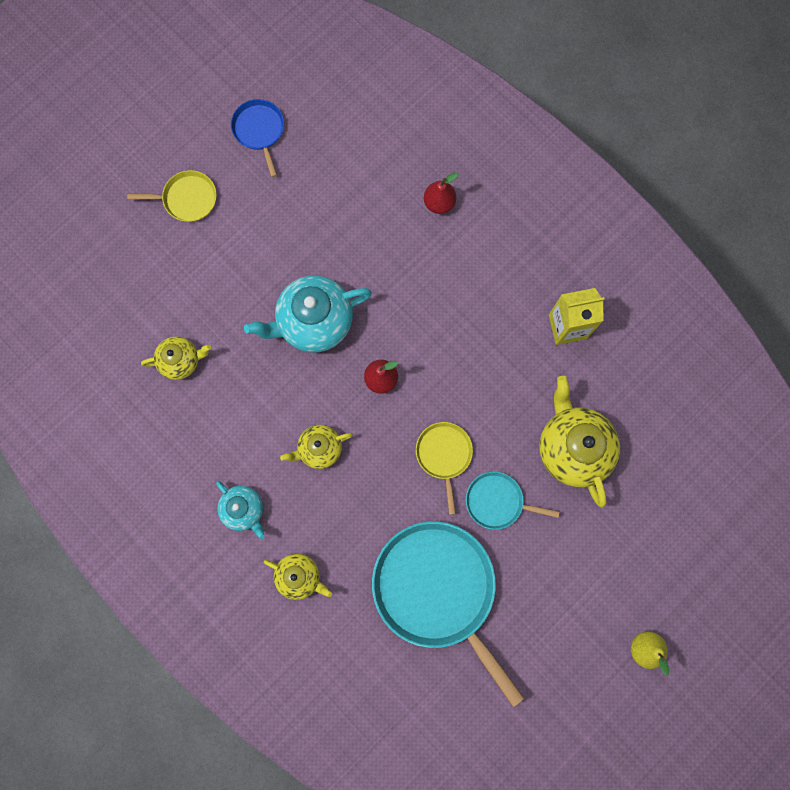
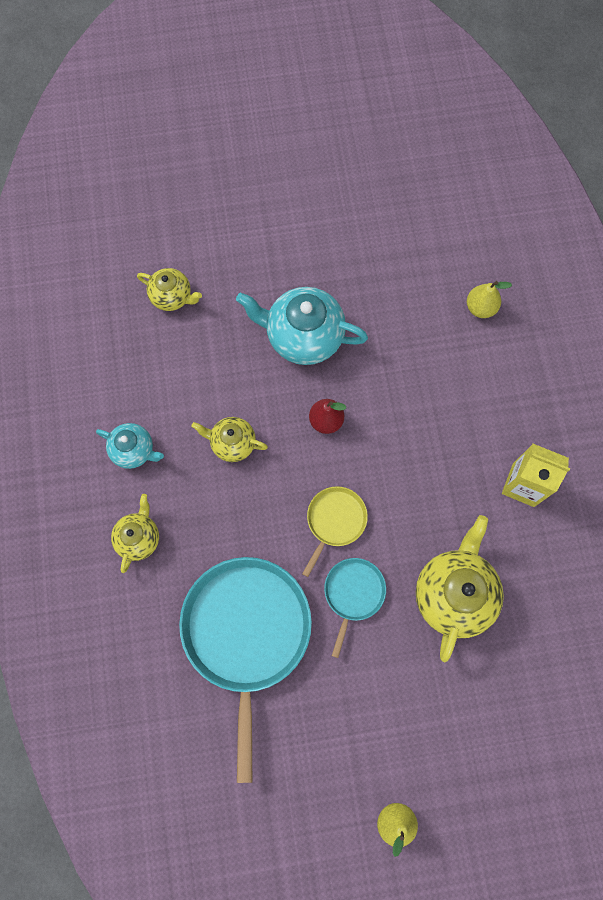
camera: 35 degrees right, 5 degrees down
yellow pan [127,170,217,222] -> none
turquoise teapot [216,481,265,539] -> turquoise teapot turned 60 degrees counterclockwise [96,423,164,469]
blue pan [231,99,284,177] -> none
yellow teapot [264,553,332,600] -> yellow teapot turned 135 degrees counterclockwise [111,494,159,573]
red pear [424,173,459,214] -> yellow pear [467,281,512,318]
turquoise pan [466,471,559,530] -> turquoise pan turned 60 degrees clockwise [324,558,386,658]

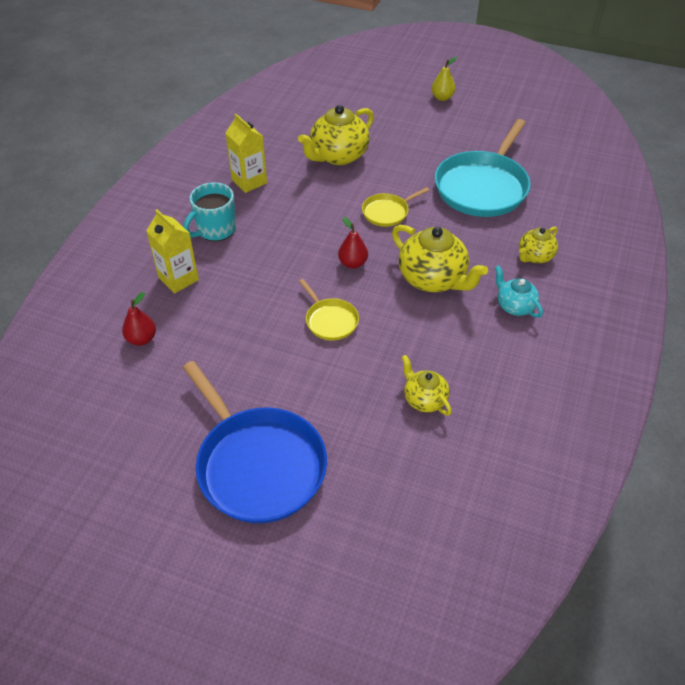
camera: 150 degrees left, 25 degrees down
yellow teapot [192,417,268,462] -> yellow teapot [392,225,488,292], size x1.77
turquoise teapot [236,287,368,365] -> yellow pan [299,279,359,341]
turquoise pan [324,558,386,658] -> none
yellow pear [467,281,512,318] -> yellow carton [146,209,199,294]
none -> red pear [122,292,156,346]
none -> turquoise mug [183,182,236,241]
none -> blue pan [183,361,327,523]

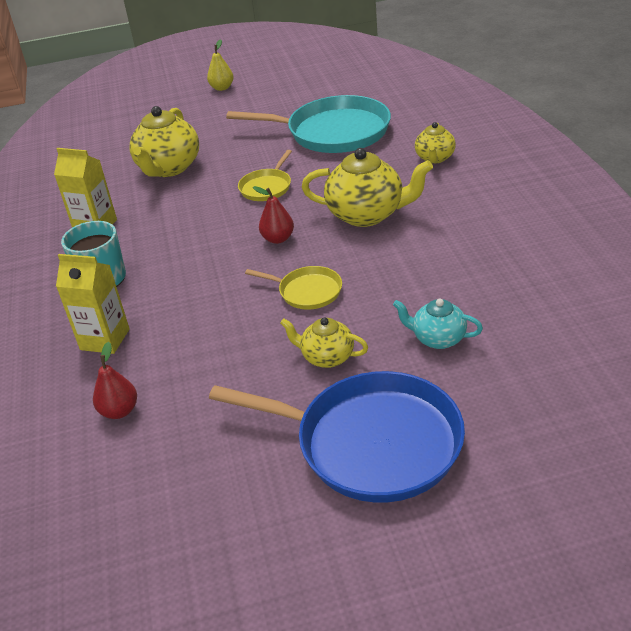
camera: 30 degrees left, 10 degrees down
yellow teapot [401,355,452,416] -> yellow teapot moved to [280,317,368,368]
turquoise pan [435,119,531,217] -> turquoise pan turned 75 degrees counterclockwise [226,95,391,153]
turquoise teapot [495,265,543,318] -> turquoise teapot moved to [393,299,483,349]

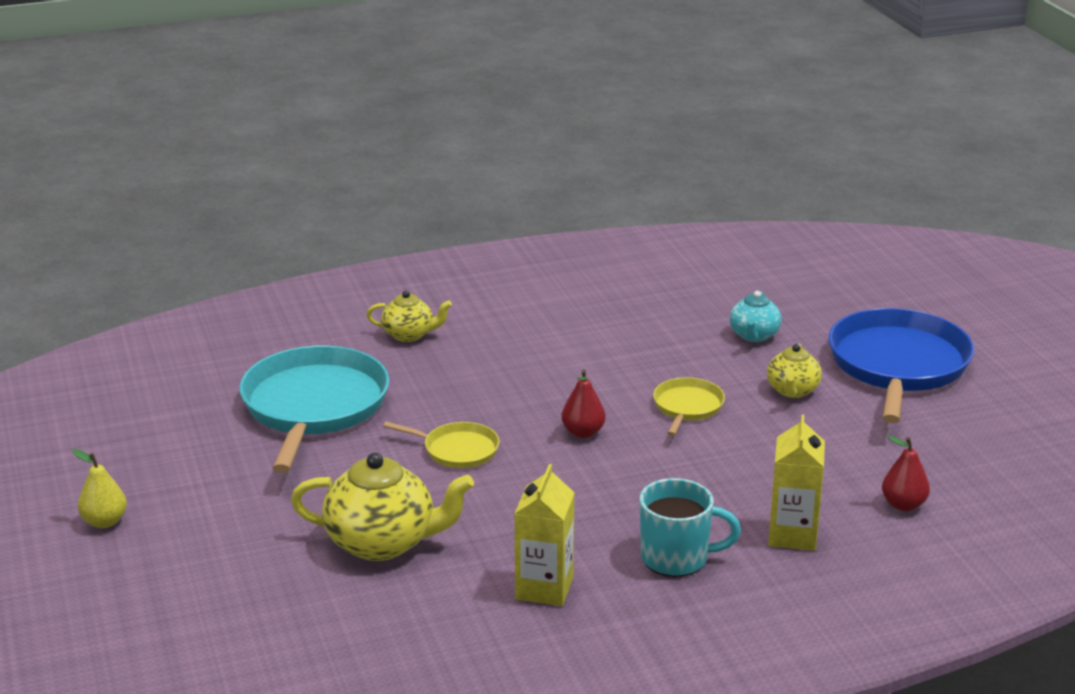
camera: 100 degrees left, 10 degrees down
yellow teapot [302,148,433,227] -> none

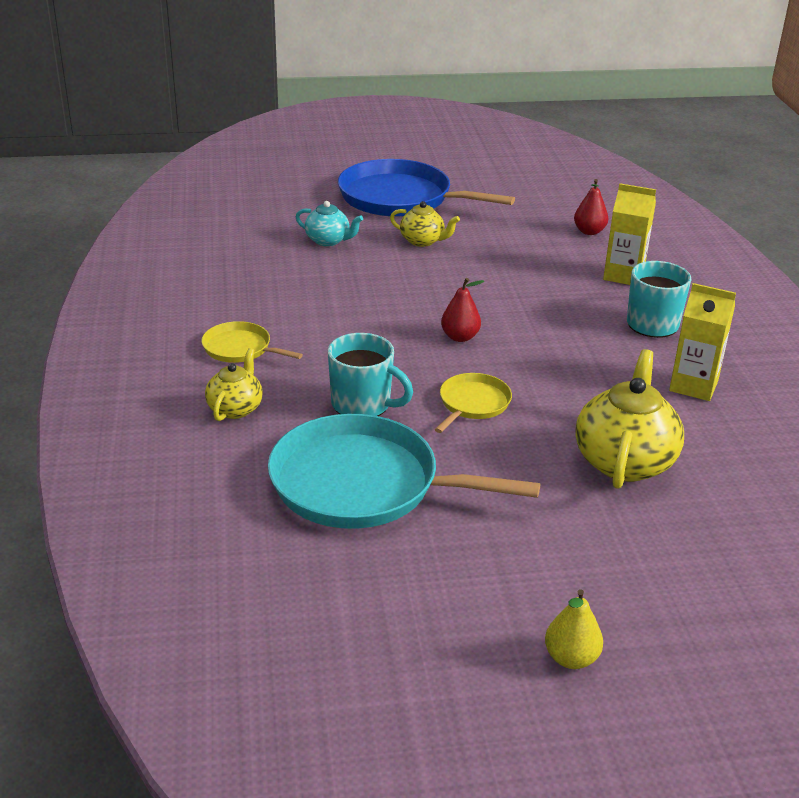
camera: 80 degrees left, 5 degrees up
yellow pan [653,377,725,436] -> yellow pan moved to [202,321,303,363]
none -> turquoise mug [328,333,413,416]

